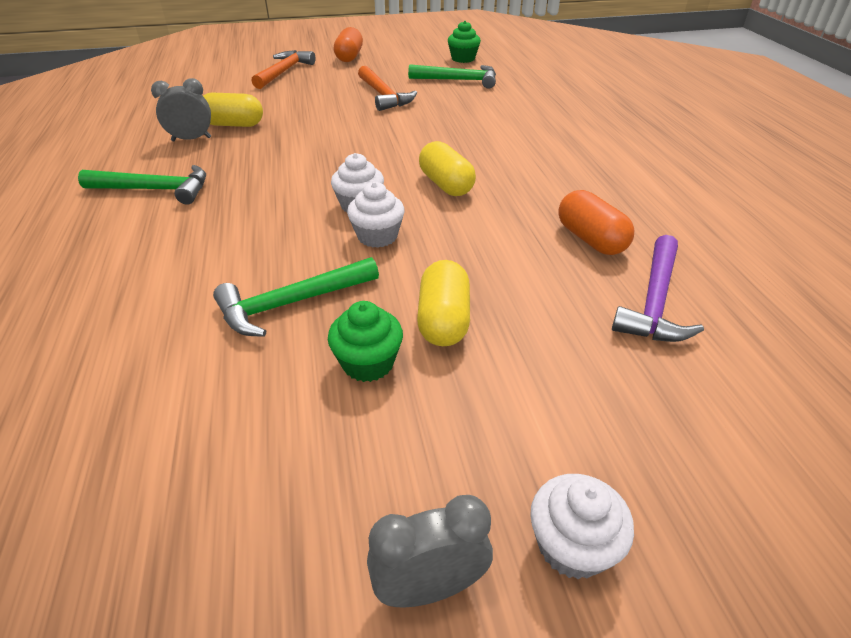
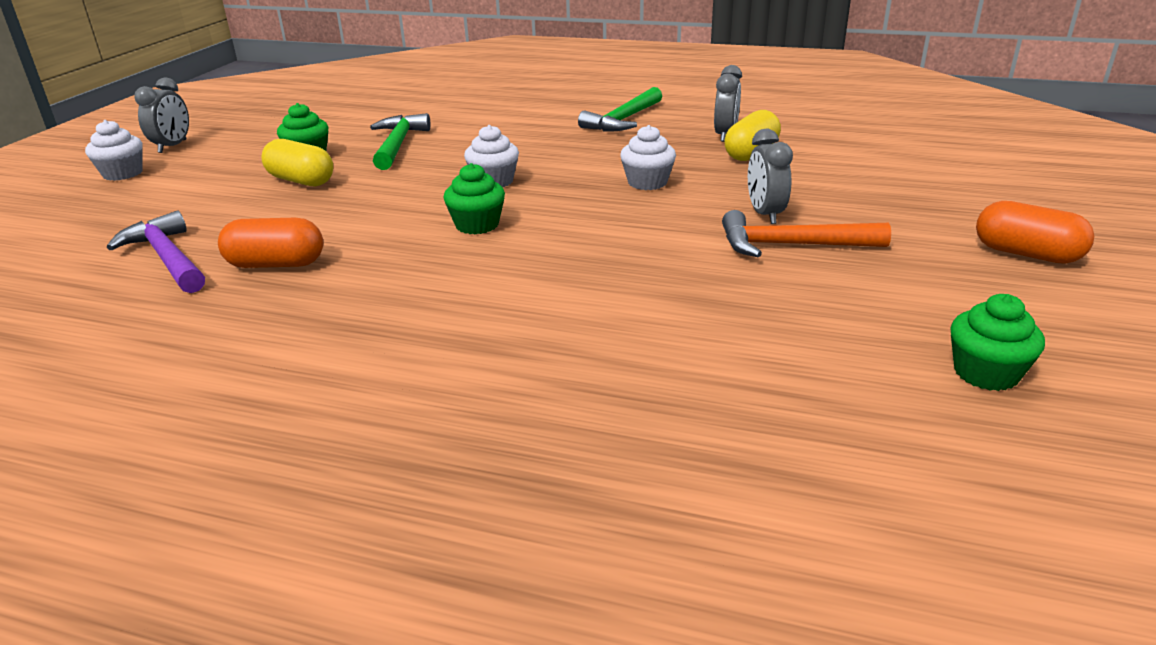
camera: 120 degrees right, 10 degrees down
orange hammer [252,50,315,89] -> none
white cupcake [347,182,405,248] -> white cupcake moved to [620,125,676,190]
green hammer [408,64,496,89] -> none
yellow capsule [419,141,476,196] -> green cupcake [443,163,505,234]
none -> grey clock [748,129,793,224]

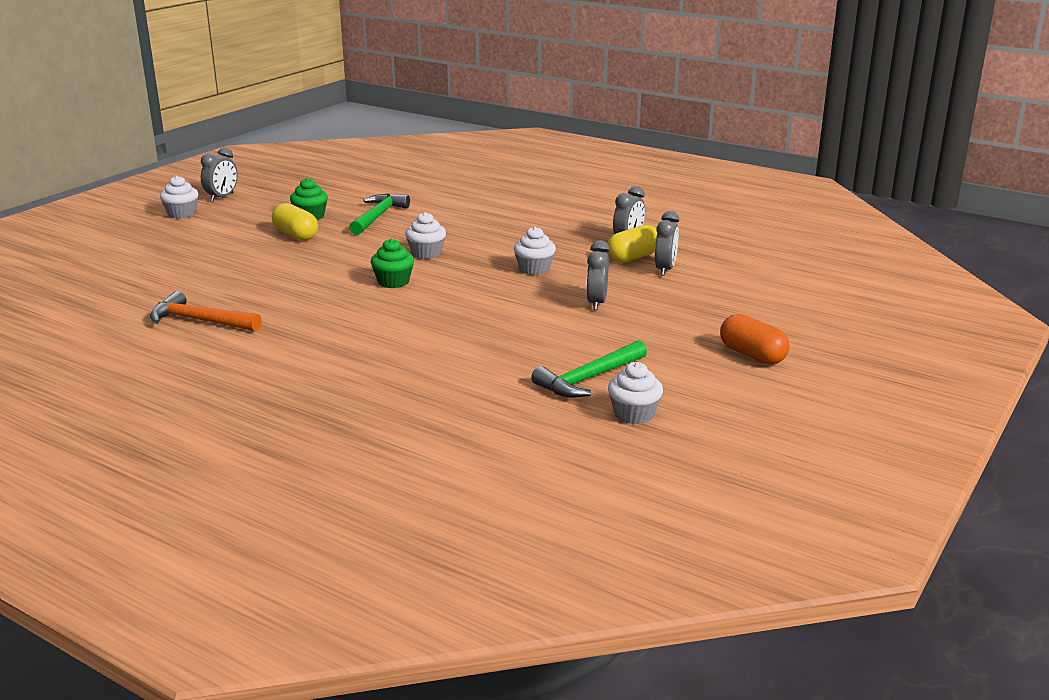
camera: 15 degrees right, 5 degrees down
purple hammer [107,211,205,293] -> none
orange capsule [218,218,323,268] -> none
green hammer [578,87,662,132] -> green hammer moved to [531,340,647,398]
orange hammer [722,210,891,257] -> orange hammer moved to [150,291,262,331]
green cupcake [950,294,1045,391] -> white cupcake [608,362,663,424]
none -> grey clock [655,211,679,276]

